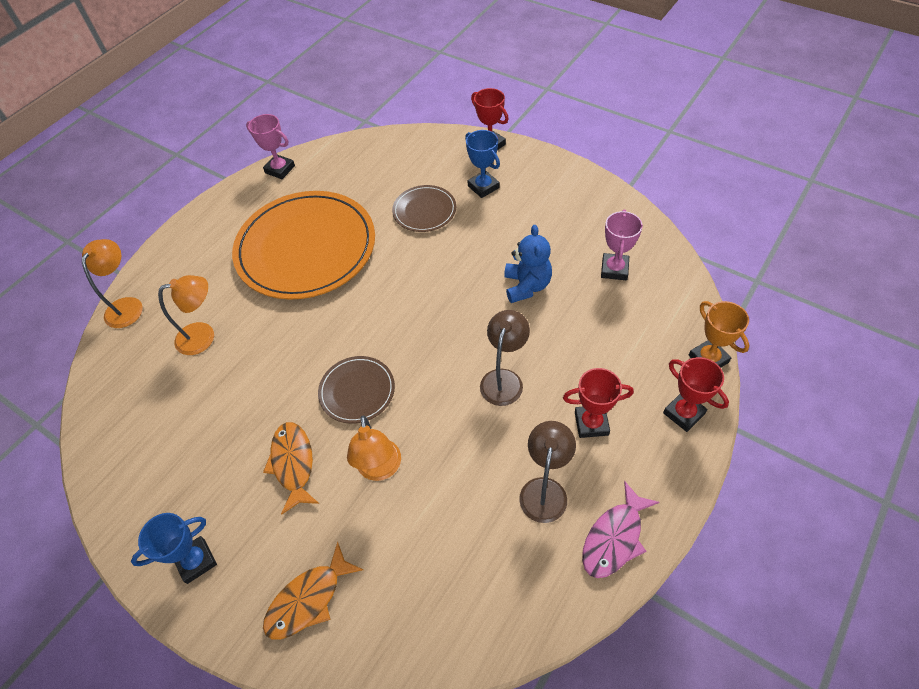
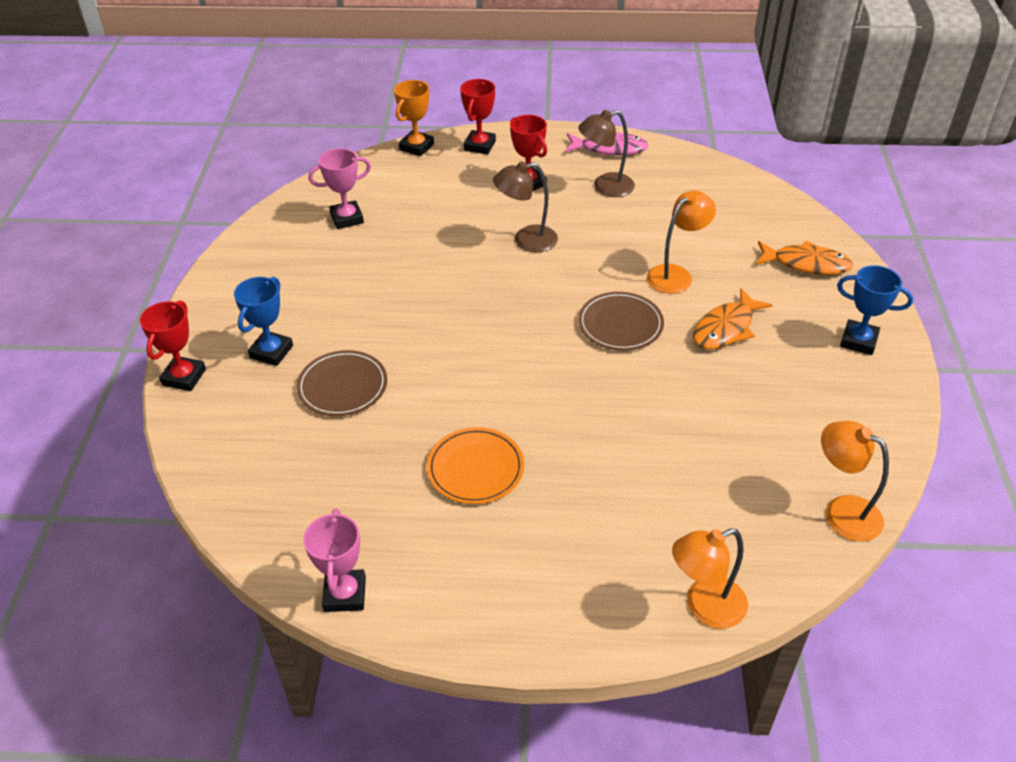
camera: 125 degrees left, 10 degrees down
orange lamp [158,275,214,355] -> orange lamp moved to [821,421,889,541]
orange plate [232,191,375,300] -> orange plate [427,427,524,504], size x0.47
blue teddy bear [504,225,552,303] -> none

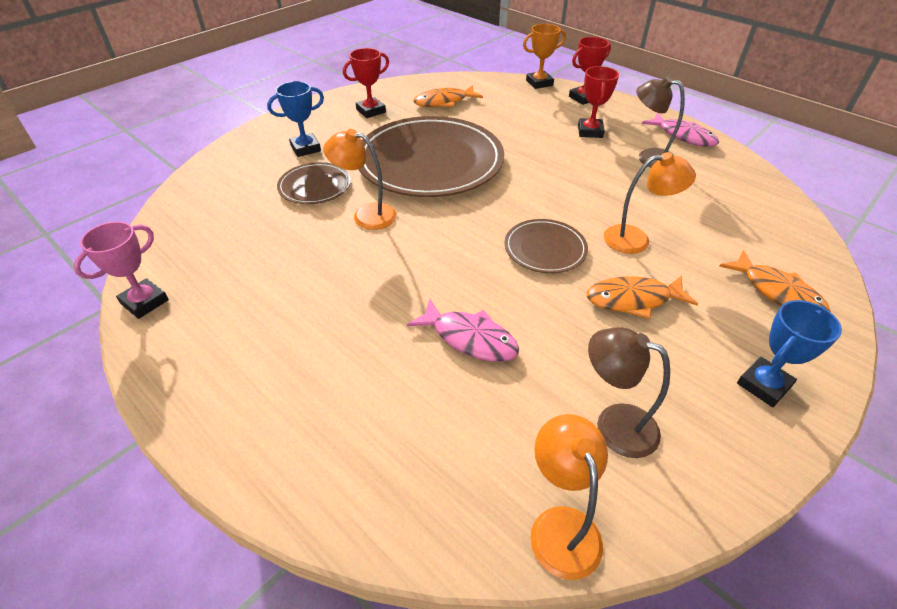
camera: 40 degrees right, 0 degrees up
red trophy [140,300,206,391] -> red trophy moved to [343,48,389,118]
pink trophy [308,148,371,229] -> orange fish [413,85,483,107]
orange plate [427,427,524,504] -> none
brown lamp [493,161,558,252] -> brown lamp moved to [588,327,670,458]
orange lamp [672,528,748,629] -> orange lamp moved to [323,129,397,230]
blue trophy [837,265,913,355] -> blue trophy turned 75 degrees clockwise [737,300,842,407]
none -> brown plate [359,116,504,197]
none -> pink fish [407,299,519,362]

